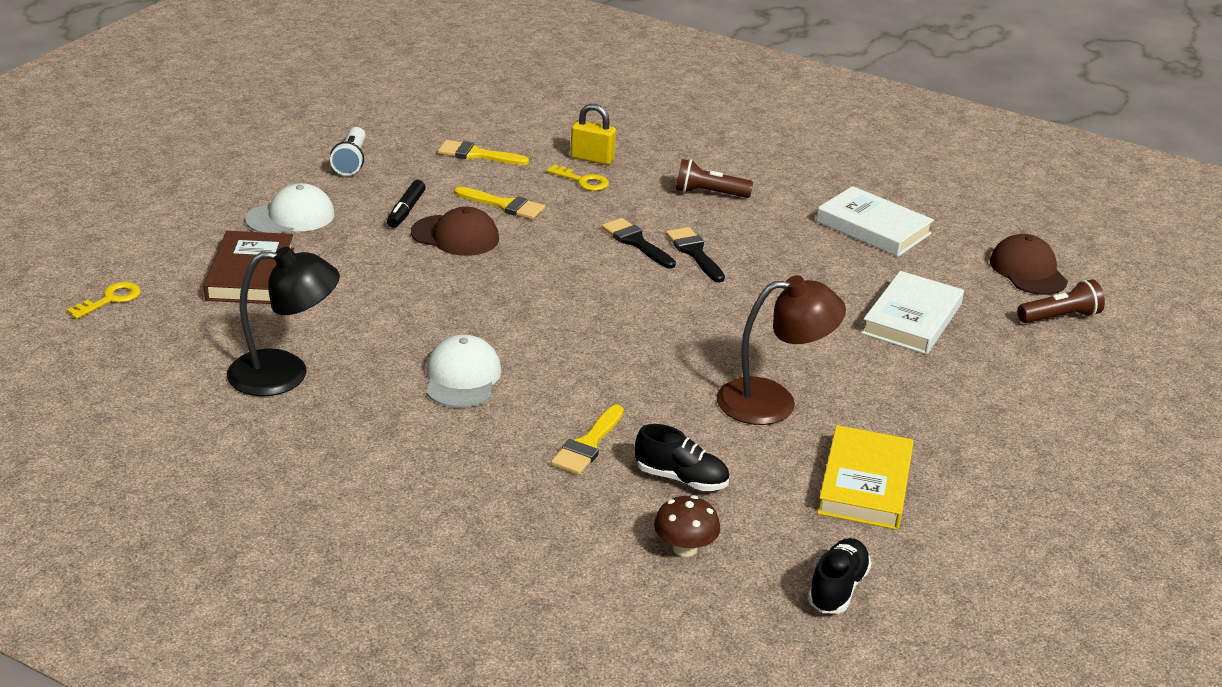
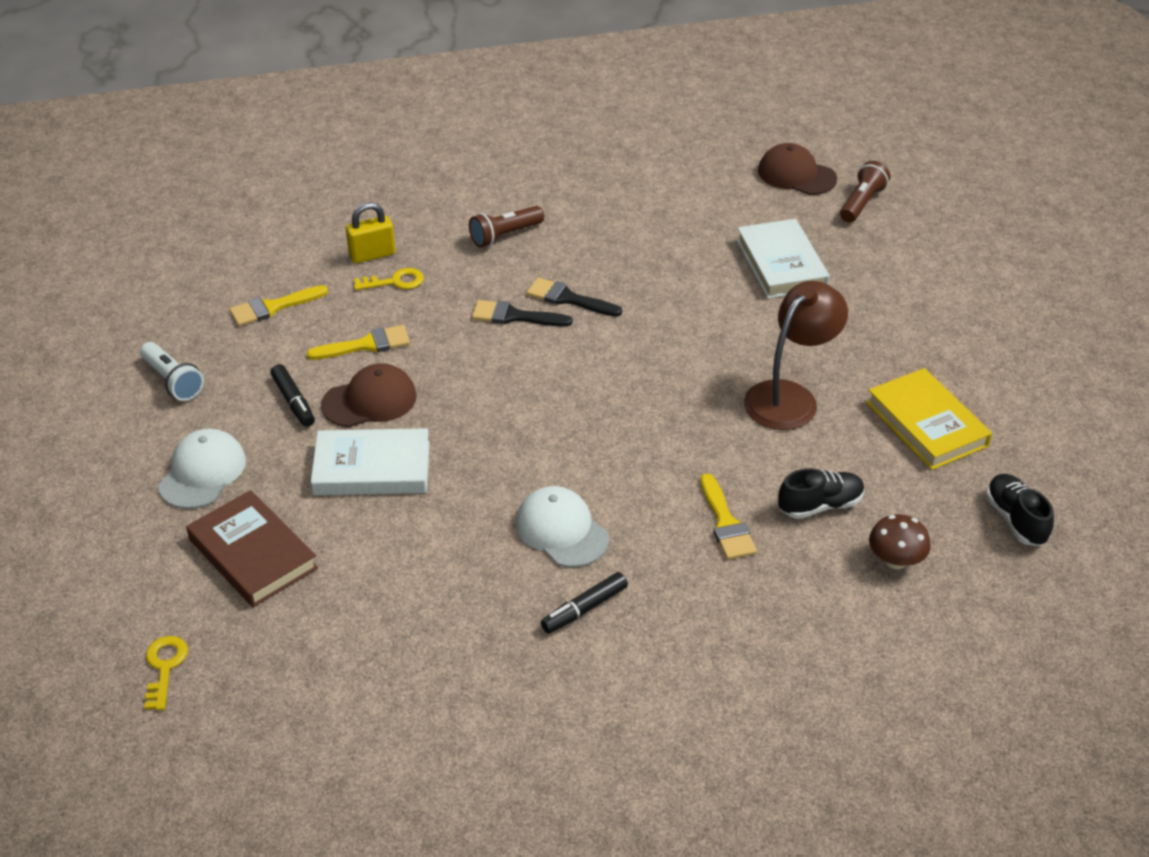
camera: 40 degrees left, 10 degrees up
black lamp [227,246,340,396] -> none
white book [816,186,934,257] -> white book moved to [311,428,430,495]
none -> black marker [541,572,628,634]

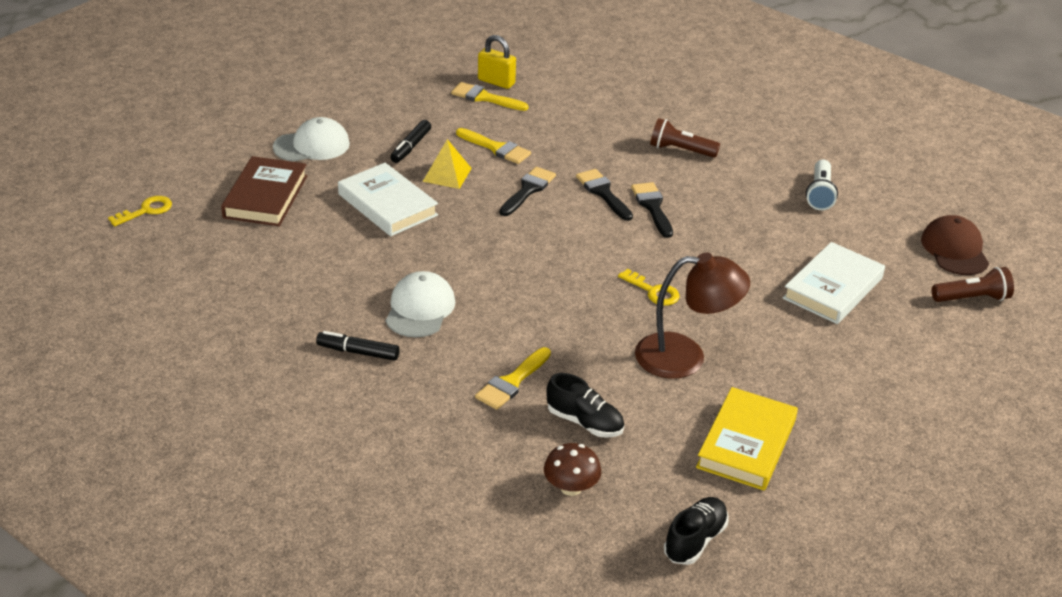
camera: 50 degrees right, 5 degrees down
white flashlight [140,342,204,401] -> white flashlight moved to [806,160,838,210]
brown cap [321,363,417,427] -> yellow pyramid [423,139,472,189]
yellow padlock [346,202,395,263] -> yellow padlock moved to [478,35,516,89]
yellow key [354,268,424,290] -> yellow key moved to [618,268,679,306]
none -> black brush [499,167,556,216]

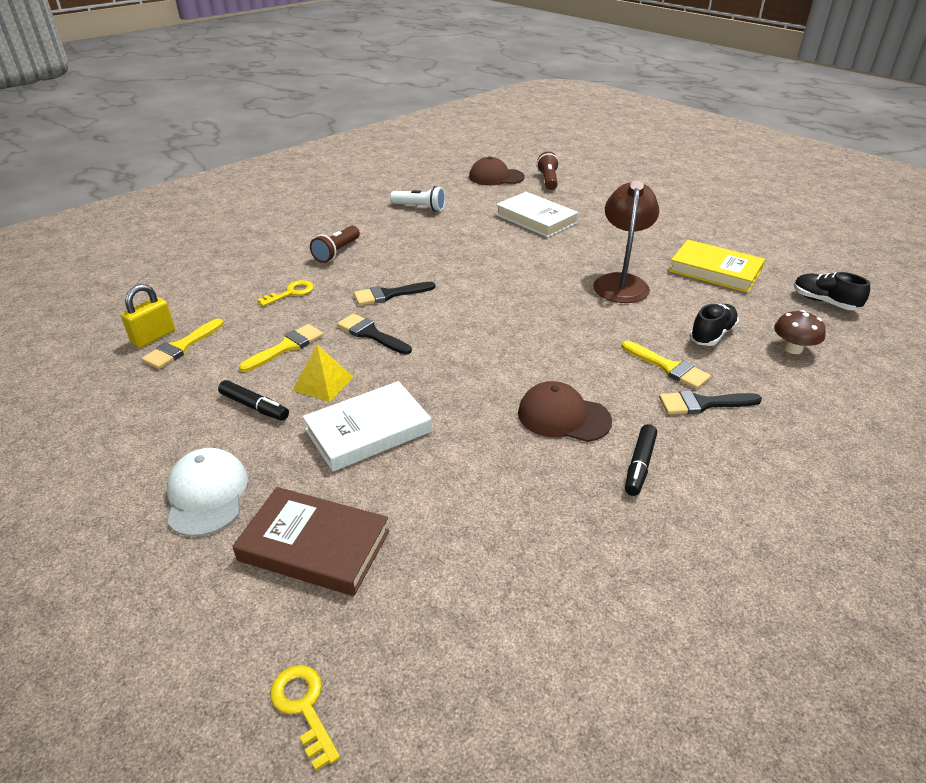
camera: 80 degrees left, 0 degrees up
white cap [385,271,455,337] -> brown cap [518,381,612,442]
yellow key [618,268,679,306] -> yellow key moved to [257,280,314,307]
black brush [631,182,673,238] -> black brush moved to [659,390,762,414]

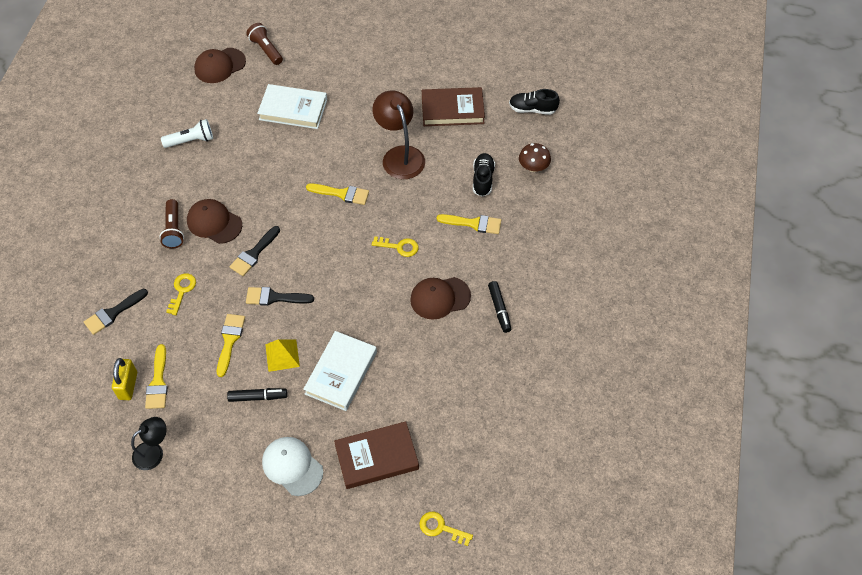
camera: 35 degrees left, 20 degrees up
black brush [659,390,762,414] -> black brush moved to [84,289,148,335]
yellow book [669,240,765,293] -> brown book [422,87,485,126]
none -> black lamp [131,417,167,470]
none -> brown cap [187,199,242,244]
none -> yellow brush [306,183,369,205]
none -> yellow key [372,236,418,257]

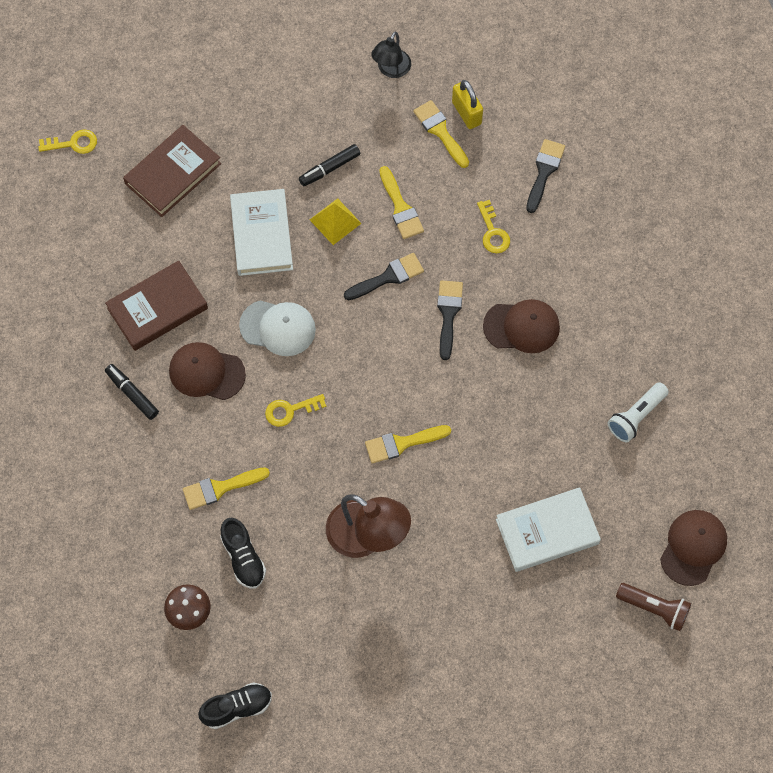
camera: 150 degrees right, 10 degrees up
brown flashlight [160,199,184,249] -> none
white cap [262,437,323,496] -> white cap moved to [239,301,316,356]
brown cap [410,277,471,320] -> brown cap turned 120 degrees counterclockwise [169,342,246,400]
brown book [422,87,485,126] -> brown book moved to [105,261,208,351]

